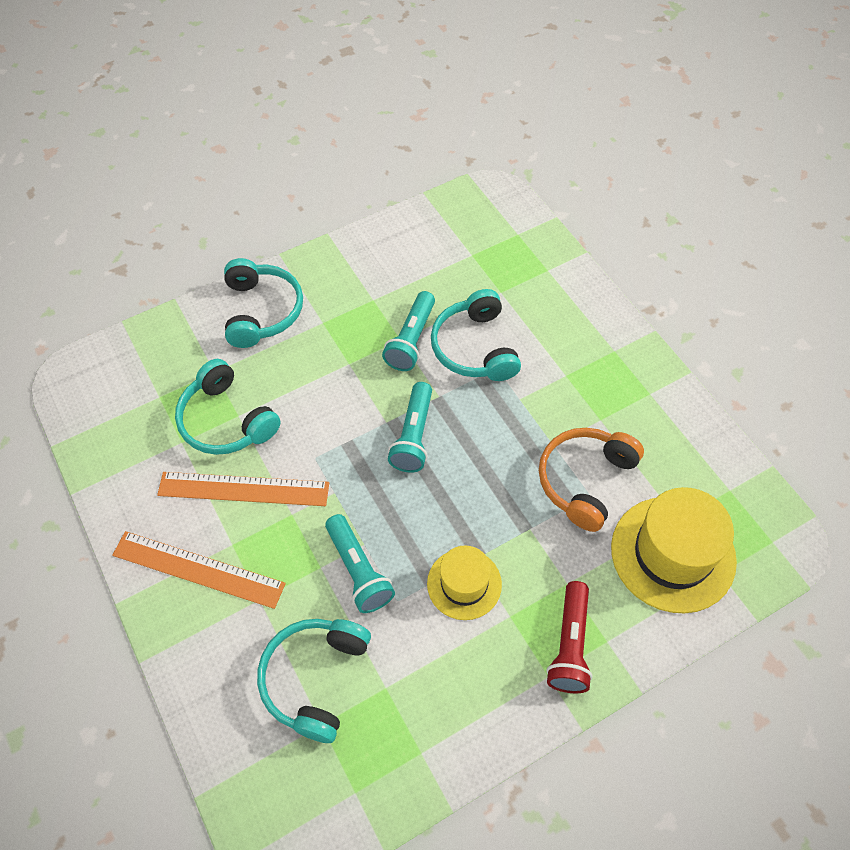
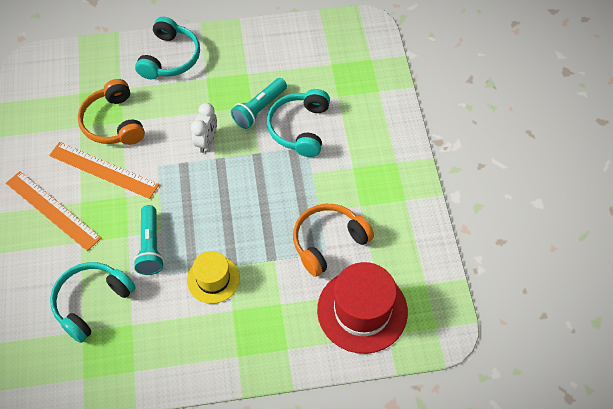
camera: 20 degrees right, 0 degrees up
turquoise headphones [175,359,281,455] -> orange headphones [78,79,145,145]
turquoise flashlight [388,382,432,473] -> none
red flashlight [546,581,593,693] -> none
yellow hat [611,487,737,614] -> red hat [317,262,408,354]
none -> white clock [191,103,217,153]

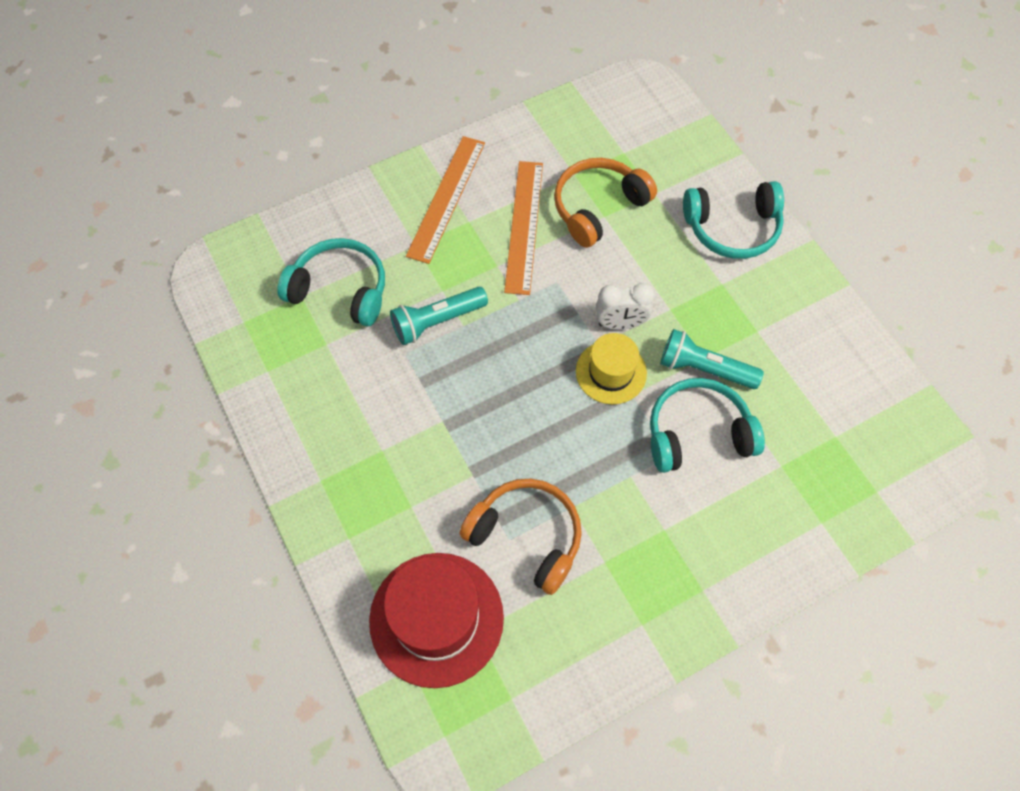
camera: 70 degrees right, 5 degrees up
yellow hat [187,251,240,304] -> yellow hat moved to [576,333,647,404]

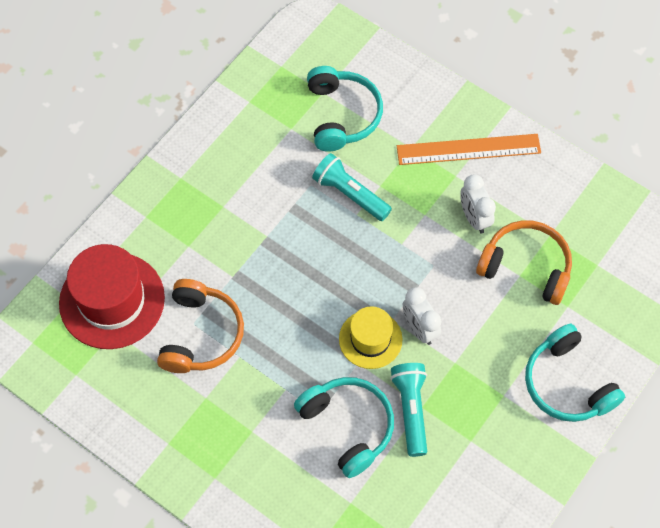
camera: 65 degrees right, 0 degrees up
orange ruler [504,161,543,295] -> white clock [460,175,496,234]

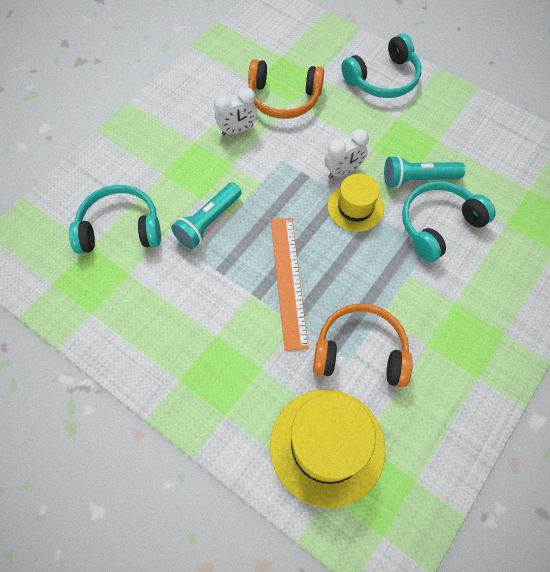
camera: 90 degrees left, 0 degrees up
red hat [59,244,165,349] -> yellow hat [270,389,385,508]
orange ruler [397,134,541,165] -> orange ruler moved to [271,218,309,351]
orange headphones [476,220,572,305] -> orange headphones turned 105 degrees counterclockwise [248,59,324,119]

